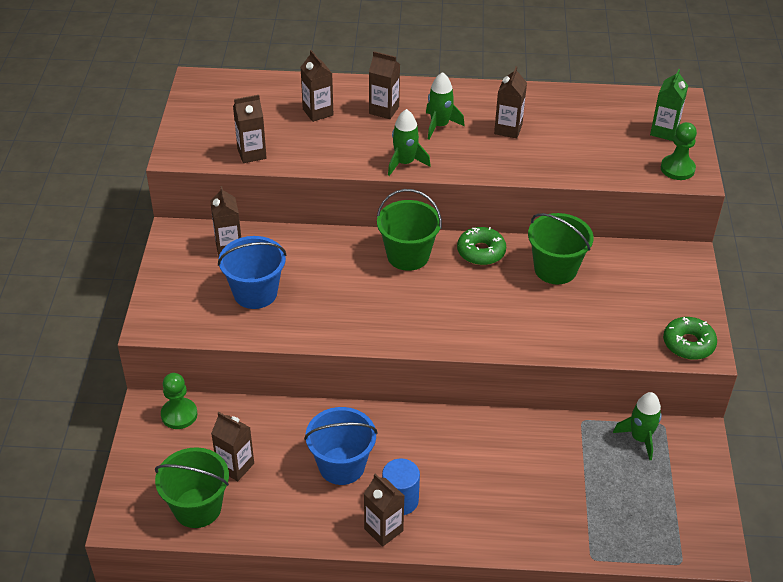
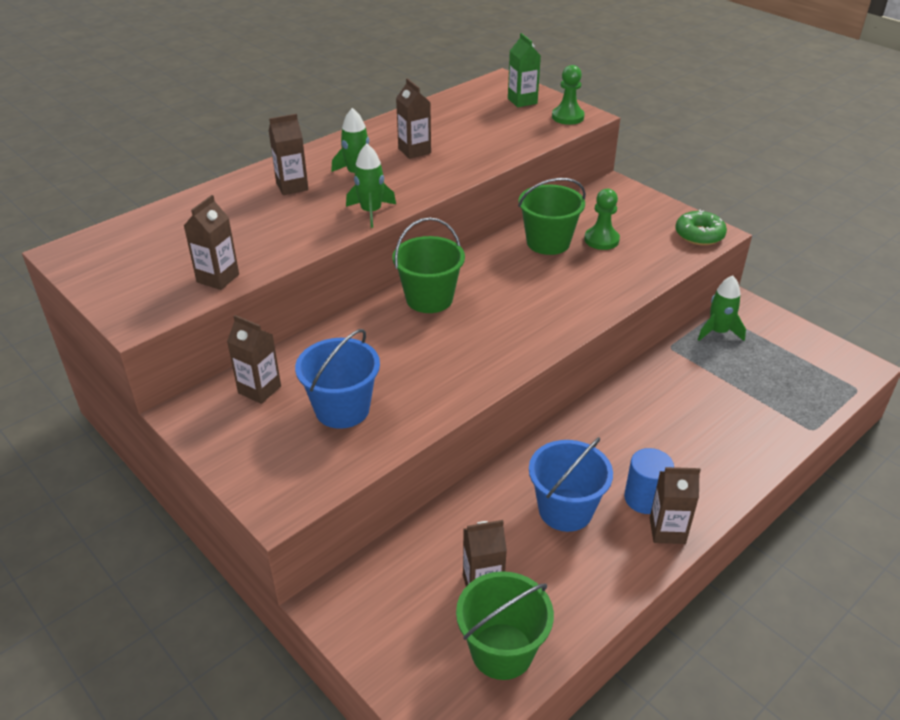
camera: 45 degrees left, 5 degrees down
green pawn [161,373,197,429] -> green pawn moved to [584,189,620,250]
brown carton [300,50,333,122] -> none
green donut [457,227,506,265] -> none

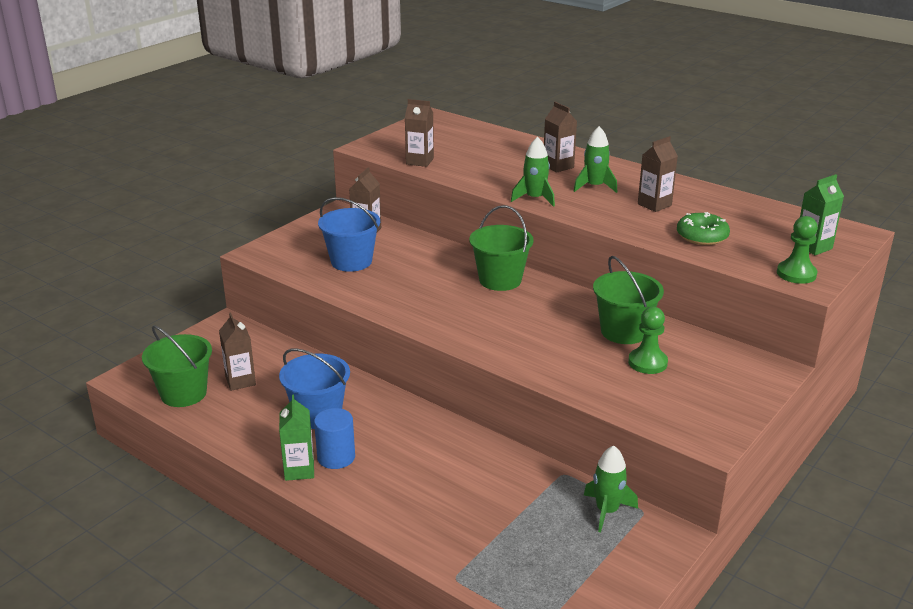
camera: 80 degrees right, 10 degrees down
brown carton [650,467,701,544] -> green carton [279,395,314,481]
green donut [675,209,727,245] -> green donut moved to [677,212,730,245]

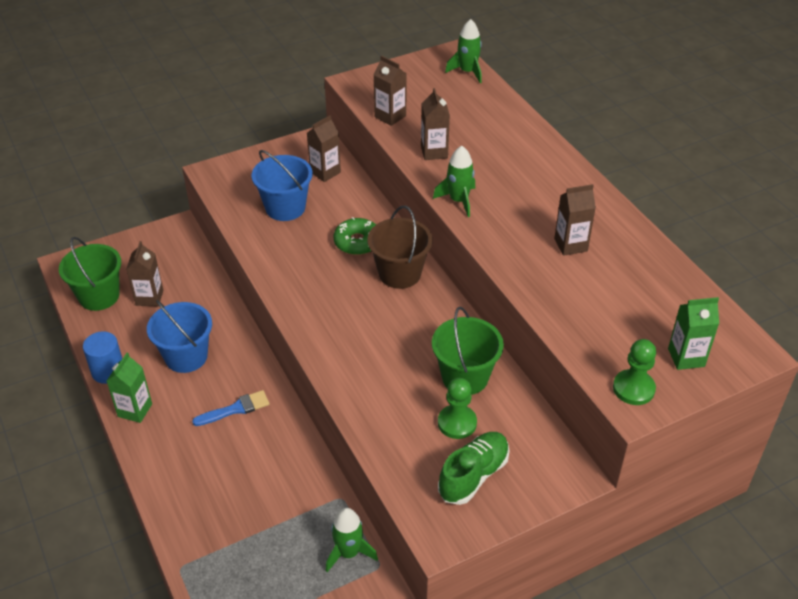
camera: 25 degrees right, 15 degrees up
blue cylinder [314,408,355,469] -> blue cylinder moved to [83,331,122,384]
green bucket [469,205,534,291] -> brown bucket [367,206,432,289]
brown carton [544,102,577,173] -> brown carton moved to [421,88,450,160]
green rocket [574,126,617,193] -> green rocket moved to [445,19,482,83]
green donut [677,212,730,245] -> green donut moved to [334,217,376,255]
none -> blue brush [192,390,269,426]
none -> green shoe [438,432,510,505]

